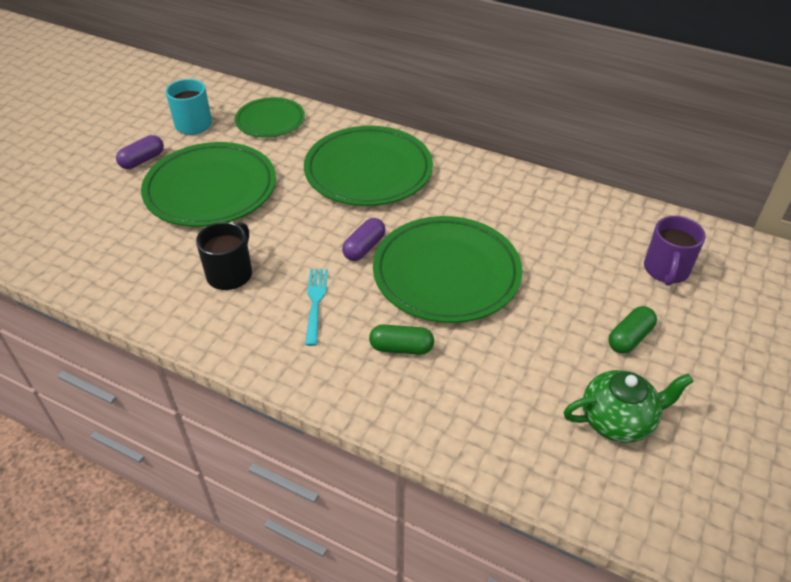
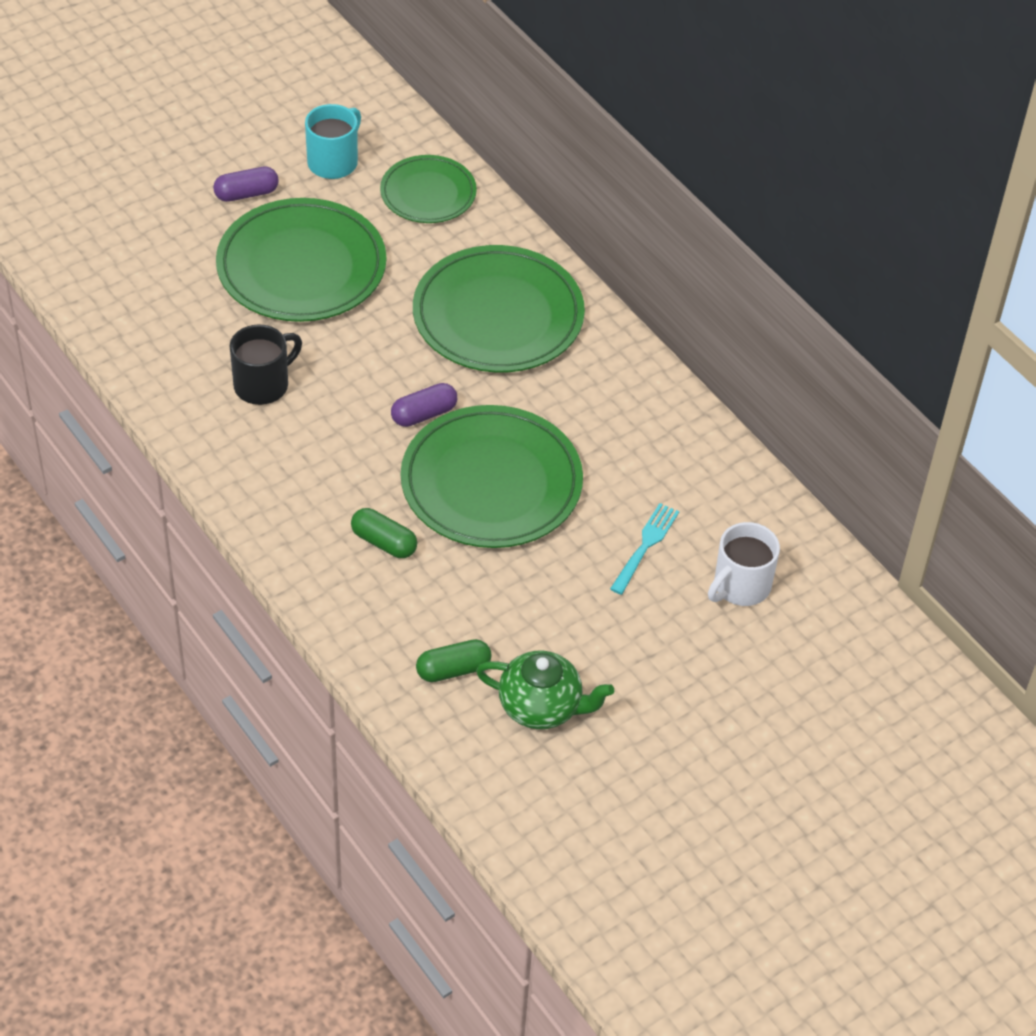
camera: 25 degrees right, 5 degrees up
turquoise fork [305,269,328,346] -> turquoise fork moved to [610,503,679,595]
green capsule [608,306,657,354] -> green capsule moved to [416,639,492,682]
purple mug [644,216,706,286] -> white mug [708,522,780,606]

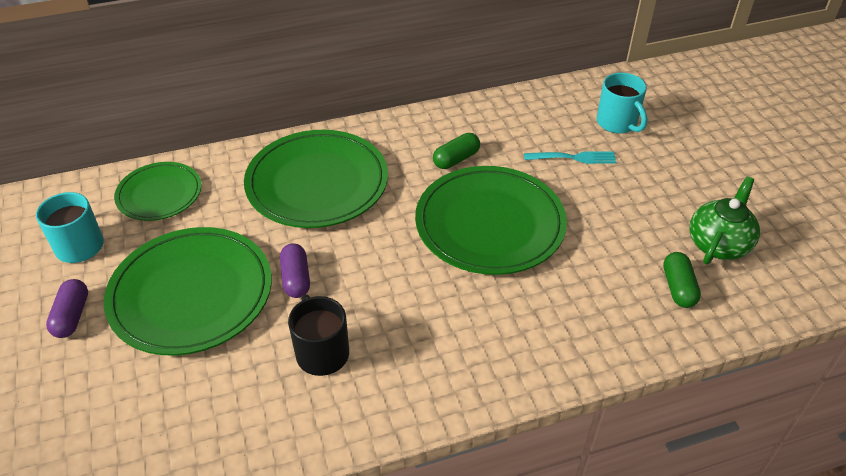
camera: 70 degrees left, 5 degrees down
green capsule [351,508,417,558] -> green capsule moved to [433,133,480,169]
purple capsule [391,383,457,427] -> purple capsule moved to [280,243,310,298]
turquoise fork [610,503,679,595] -> turquoise fork turned 135 degrees clockwise [524,151,617,164]
white mug [708,522,780,606] -> turquoise mug [597,73,647,134]

